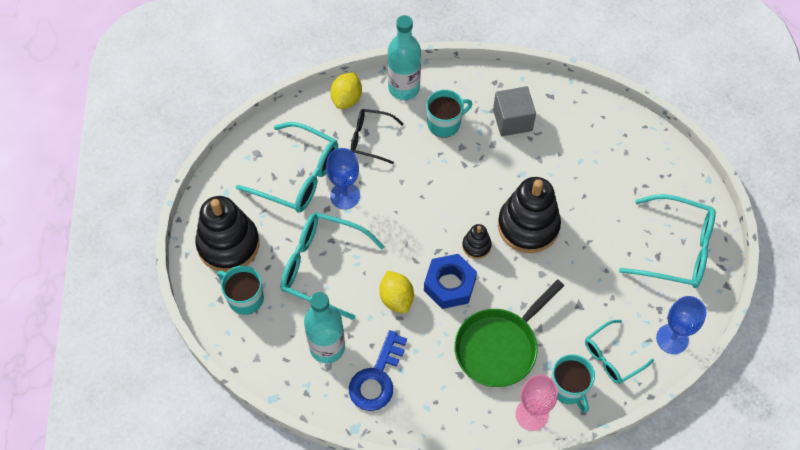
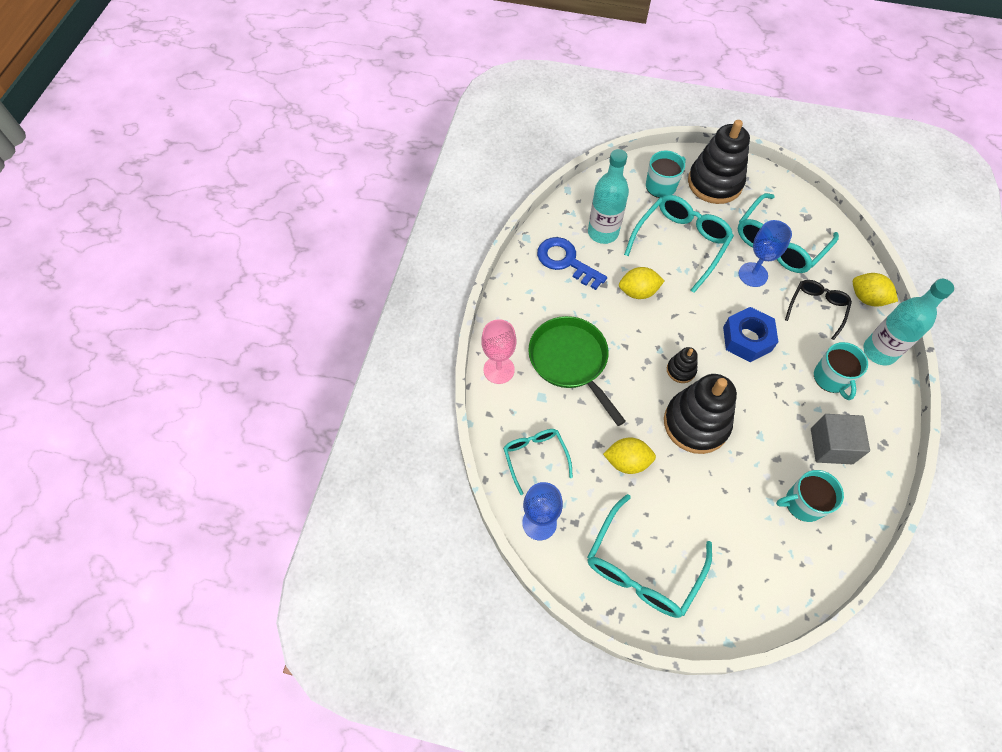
camera: 105 degrees right, 0 degrees up
blue nut [424,254,477,309] -> blue nut moved to [723,307,778,362]
turquoise mug [551,354,595,413] -> turquoise mug moved to [776,470,844,522]
none -> yellow lemon [603,438,656,474]

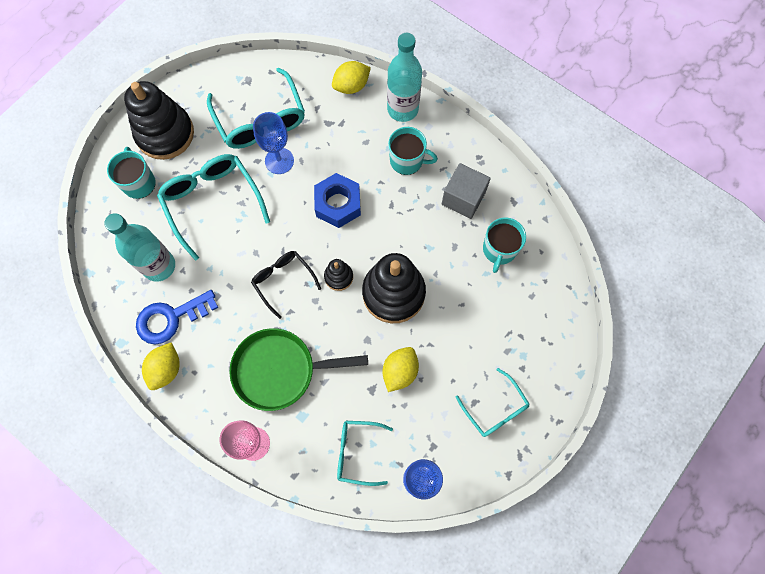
camera: 65 degrees left, 10 degrees up
turquoise glasses [587,494,712,618] -> turquoise glasses [456,368,530,437], size x0.60
yellow lemon [619,267,664,299] -> yellow lemon moved to [142,342,180,390]
black glasses [785,280,852,340] -> black glasses moved to [251,251,321,319]

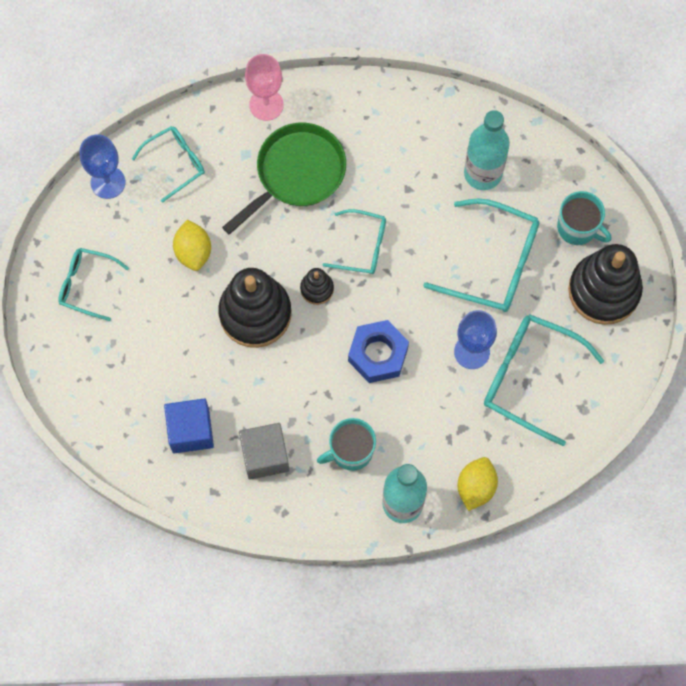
camera: 140 degrees right, 0 degrees up
blue key [136,290,218,345] -> none
yellow lemon [142,342,180,390] -> none
black glasses [251,251,321,319] -> turquoise glasses [323,209,386,274]
turquoise mug [483,217,526,273] -> blue cube [164,398,214,454]

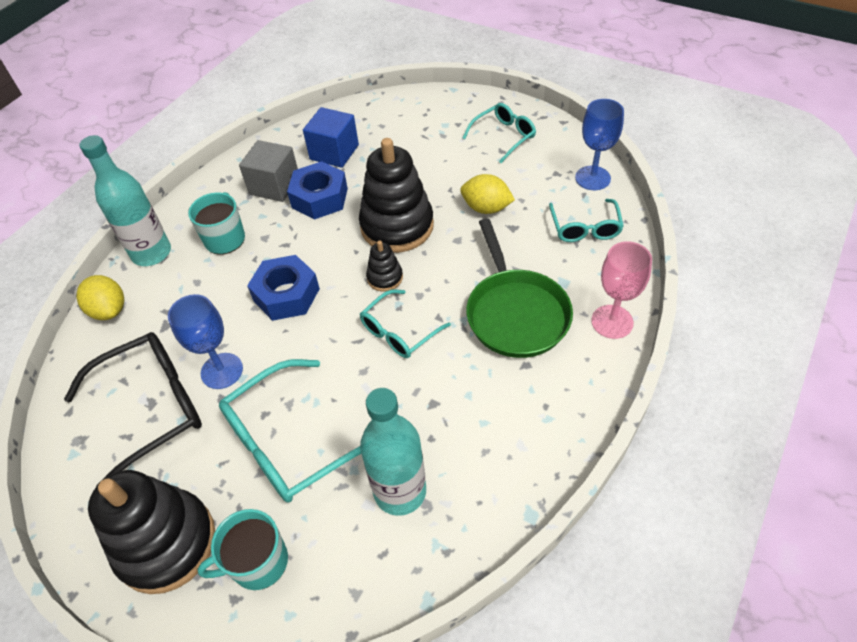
camera: 125 degrees right, 20 degrees down
turquoise glasses [484,314,604,446] -> black glasses [64,332,202,487]
none -> blue nut [287,161,348,220]

